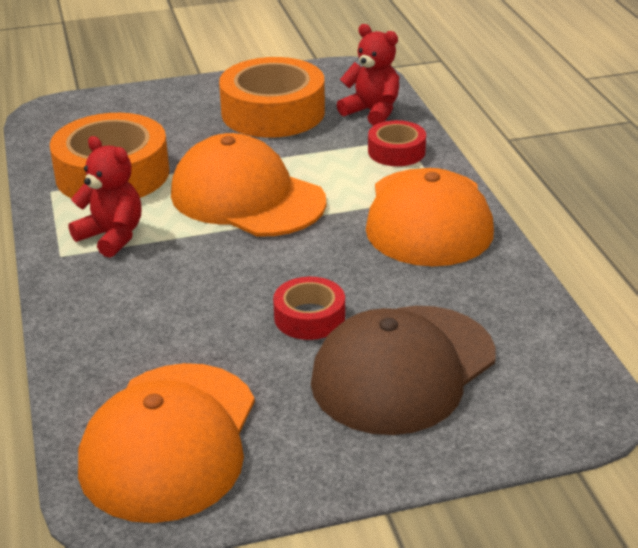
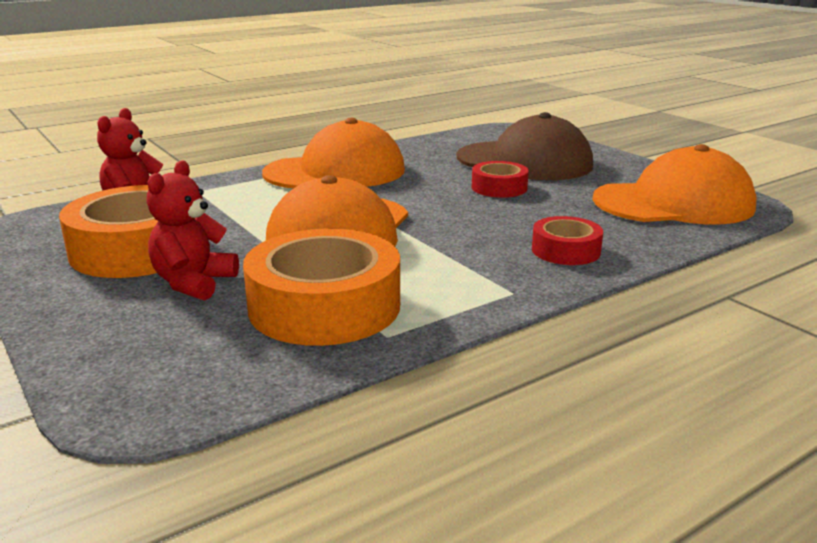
camera: 110 degrees left, 10 degrees down
red teddy bear [68,136,141,258] -> red teddy bear moved to [147,160,239,301]
red tape [368,120,426,166] -> red tape moved to [532,216,603,265]

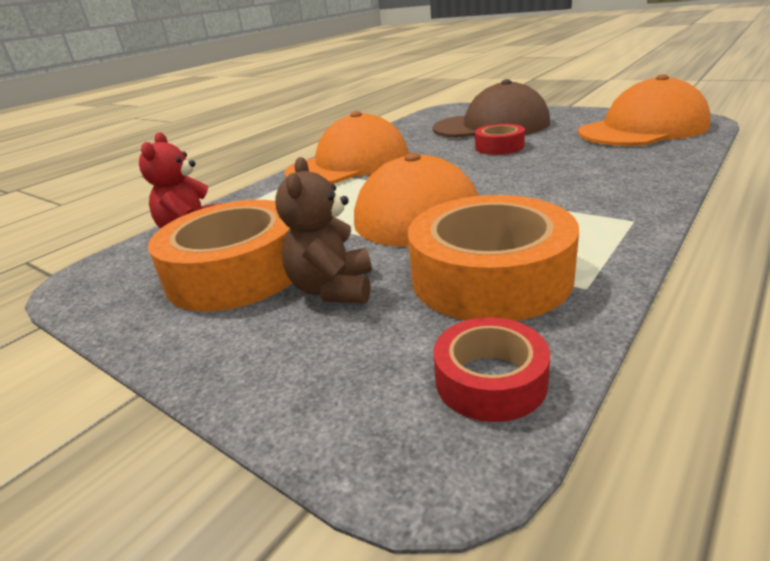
camera: 15 degrees left, 5 degrees up
red teddy bear [147,160,239,301] -> brown teddy bear [275,157,372,304]
red tape [532,216,603,265] -> red tape moved to [434,317,550,422]

